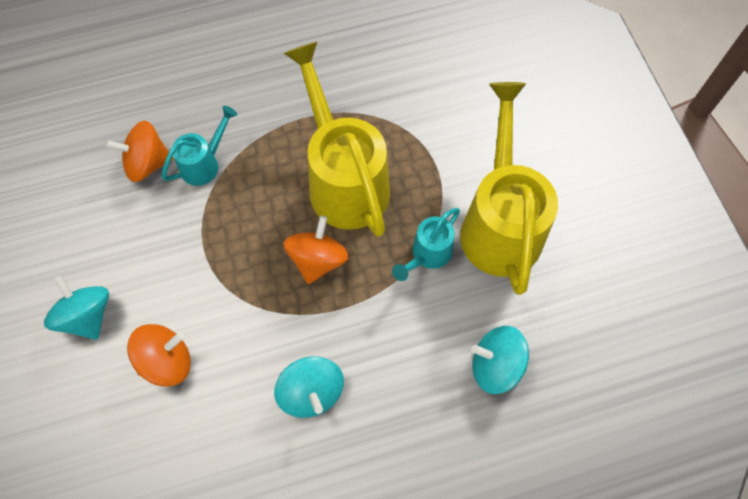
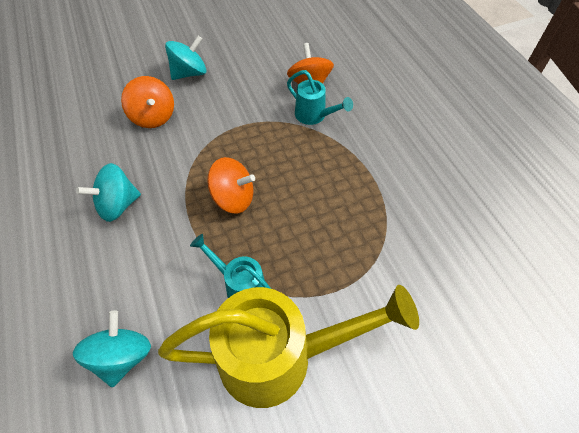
camera: 85 degrees right, 10 degrees down
yellow watering can [284,42,390,237] -> none

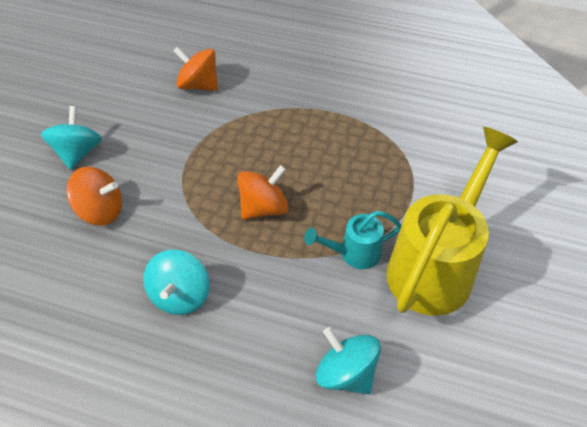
camera: 50 degrees left, 5 degrees down
turquoise watering can [287,70,353,125] -> none

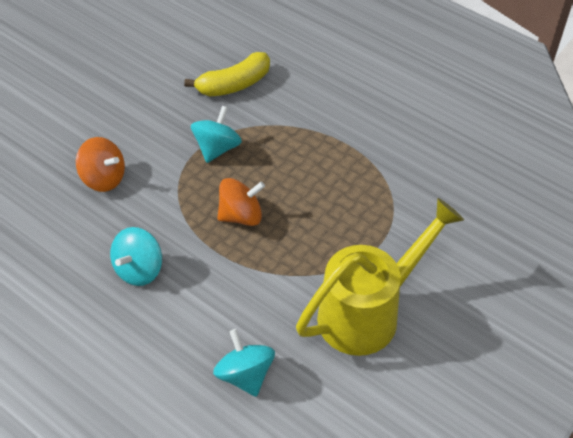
camera: 20 degrees right, 0 degrees up
turquoise spinning top [41,106,102,170] -> turquoise spinning top moved to [191,106,242,163]
orange spinning top [173,47,218,91] -> yellow banana [184,52,270,96]
turquoise watering can [304,211,401,269] -> none

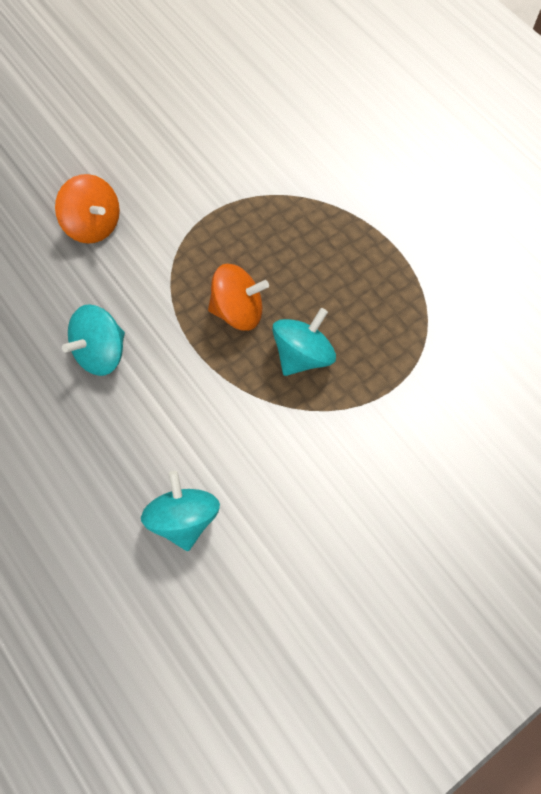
camera: 15 degrees right, 15 degrees up
yellow banana [184,52,270,96] -> none
turquoise spinning top [191,106,242,163] -> turquoise spinning top moved to [272,308,336,376]
yellow watering can [296,198,464,356] -> none

